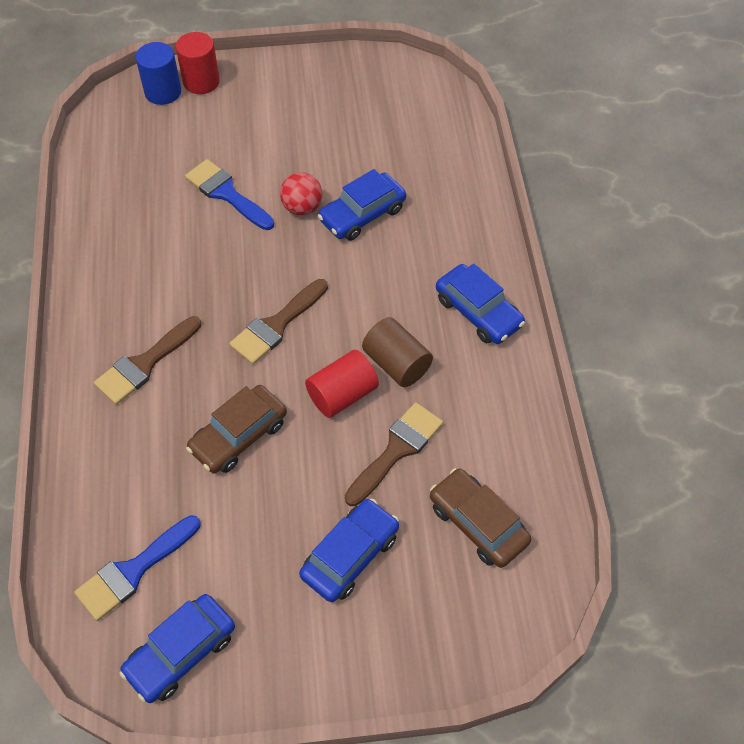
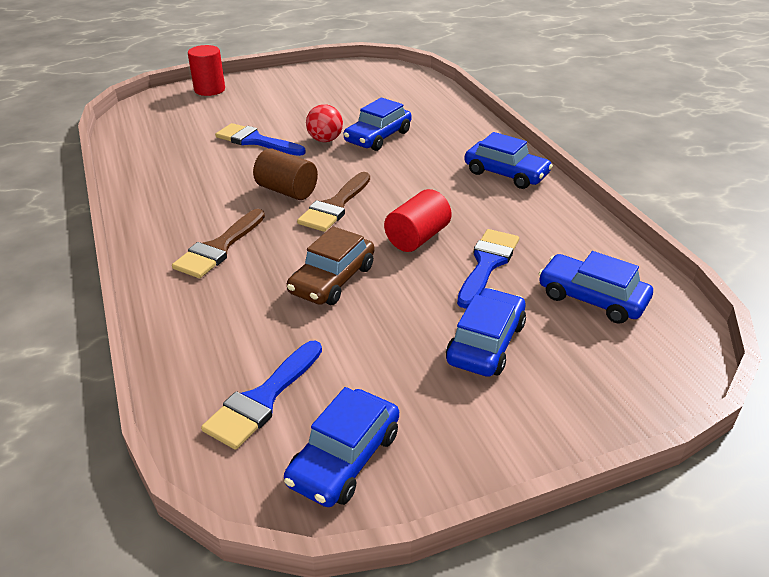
camera: 15 degrees left, 20 degrees down
blue cylinder [136,42,181,105] -> none
brown brush [345,403,443,506] -> blue brush [457,229,519,309]
brown cylinder [362,317,433,387] -> brown cylinder moved to [253,148,318,200]
brown car [430,468,531,568] -> blue car [539,251,653,324]

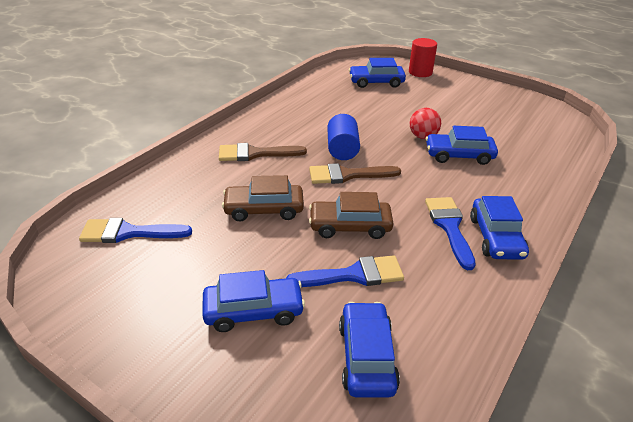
camera: 55 degrees right, 0 degrees up
blue brush [215,123,306,156] -> blue brush moved to [425,197,476,270]
brown cylinder [253,148,318,200] -> blue cylinder [327,114,360,160]
blue car [284,387,399,507] -> blue car moved to [349,58,406,88]
red cylinder [384,189,452,252] -> brown car [309,192,393,239]

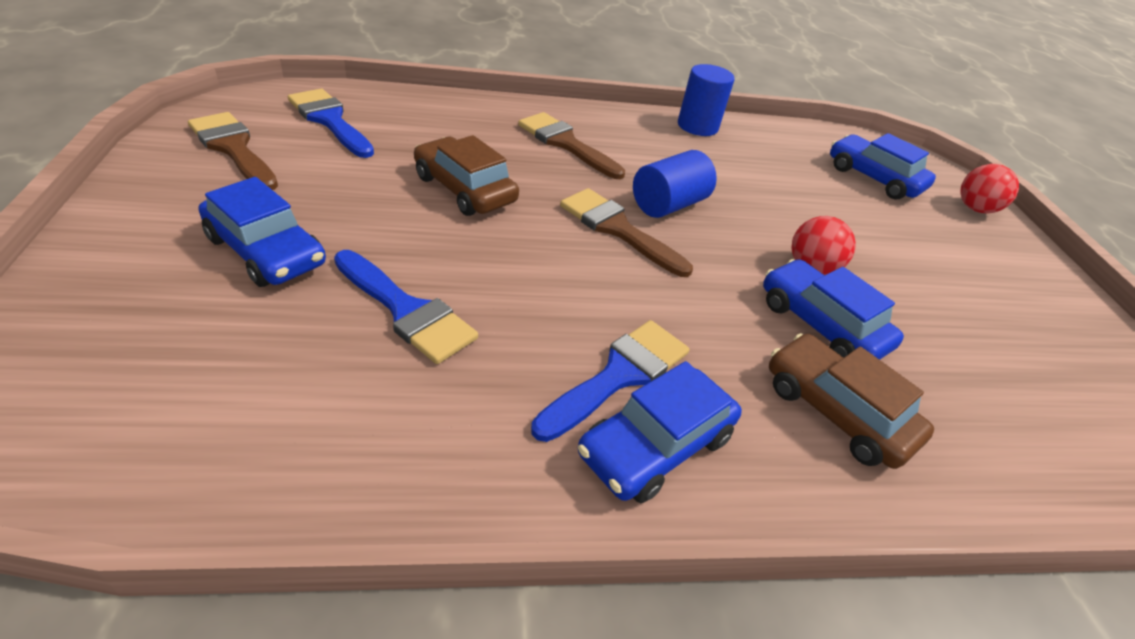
camera: 45 degrees right, 5 degrees up
brown car [309,192,393,239] -> brown car moved to [769,333,934,469]
blue car [339,302,400,397] -> none
red cylinder [409,38,437,77] -> red ball [961,164,1019,214]
none -> brown brush [188,112,278,190]
none -> blue cylinder [678,64,735,136]

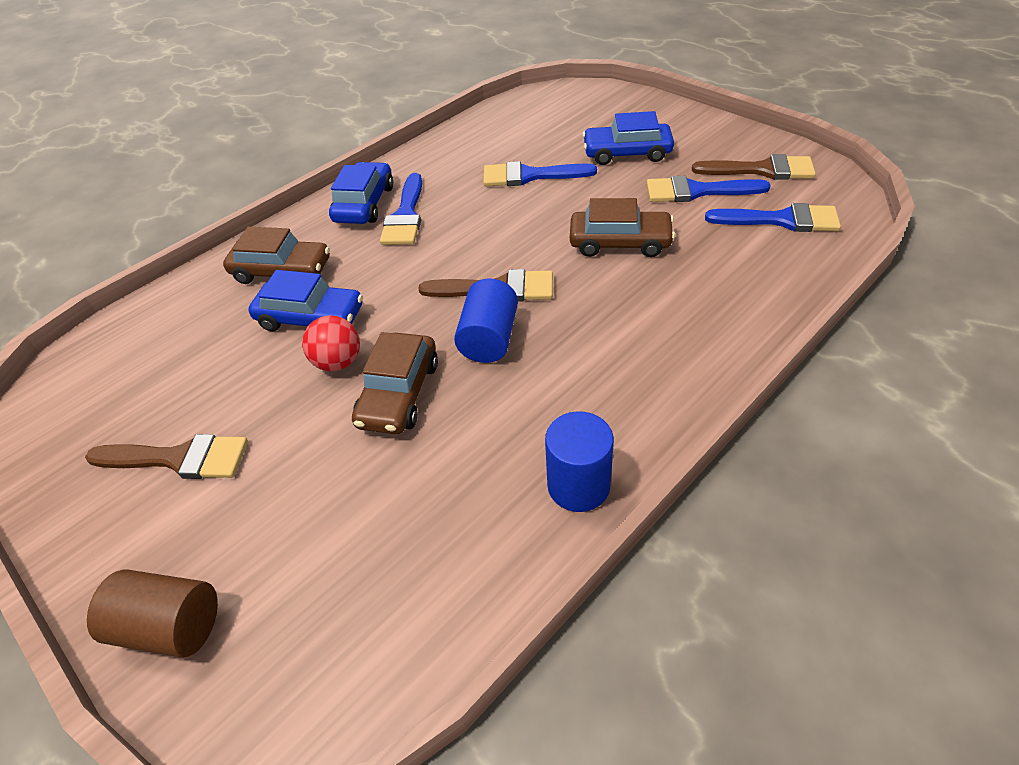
camera: 150 degrees right, 5 degrees up
brown brush [518,112,625,179] -> brown brush moved to [85,434,248,479]
blue car [830,133,936,200] -> none
red ball [961,164,1019,214] -> brown cylinder [87,570,218,658]
none -> brown car [352,332,438,434]
none -> blue brush [646,176,771,202]

